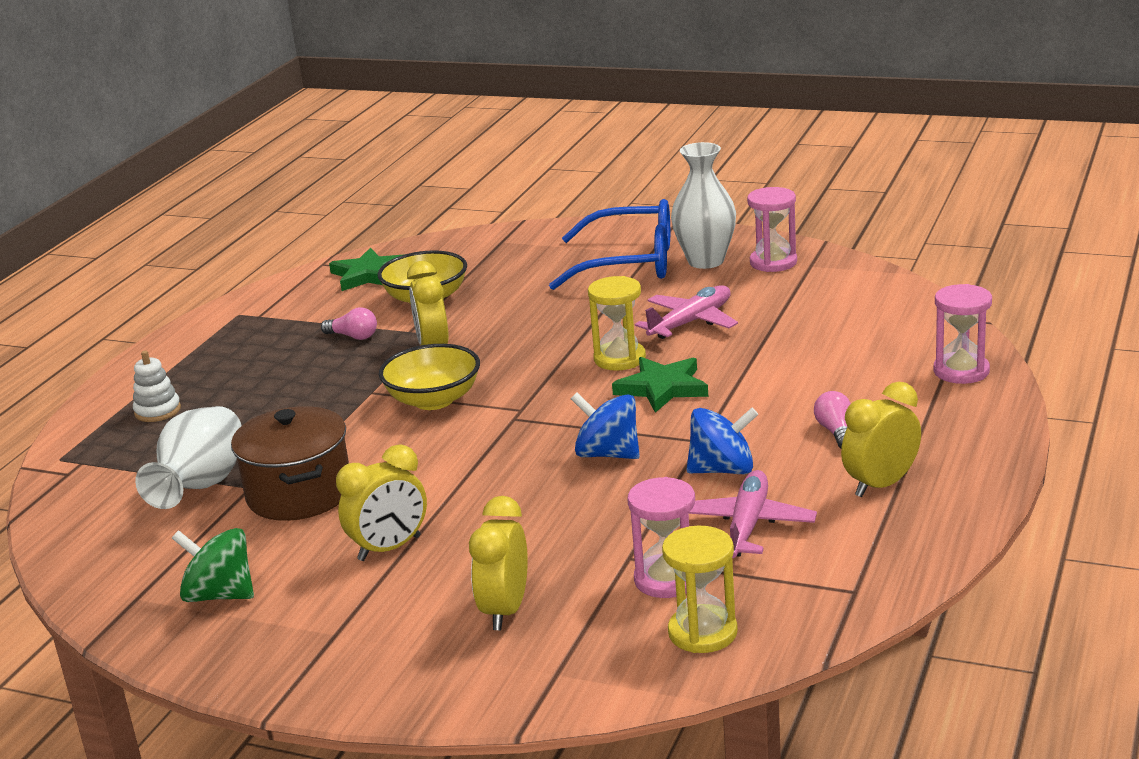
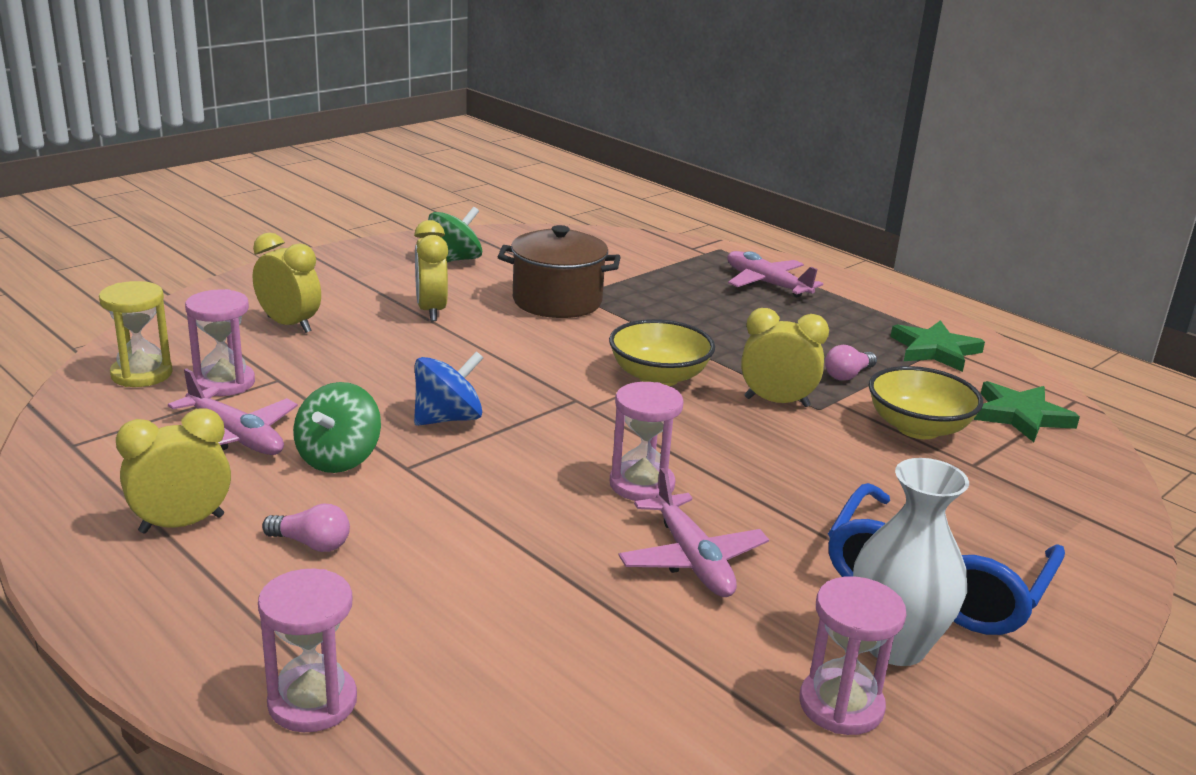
camera: 110 degrees right, 0 degrees up
white stacking toy [133,350,181,422] -> pink plane [727,251,823,297]
white vase [135,406,241,509] -> none
yellow hourglass [588,276,646,371] -> pink hourglass [610,382,684,501]
green star [612,357,708,413] -> green star moved to [890,320,985,372]
blue spinning top [687,408,758,474] -> green spinning top [293,382,381,473]
yellow clock [841,382,921,497] -> yellow clock turned 105 degrees counterclockwise [116,409,231,534]

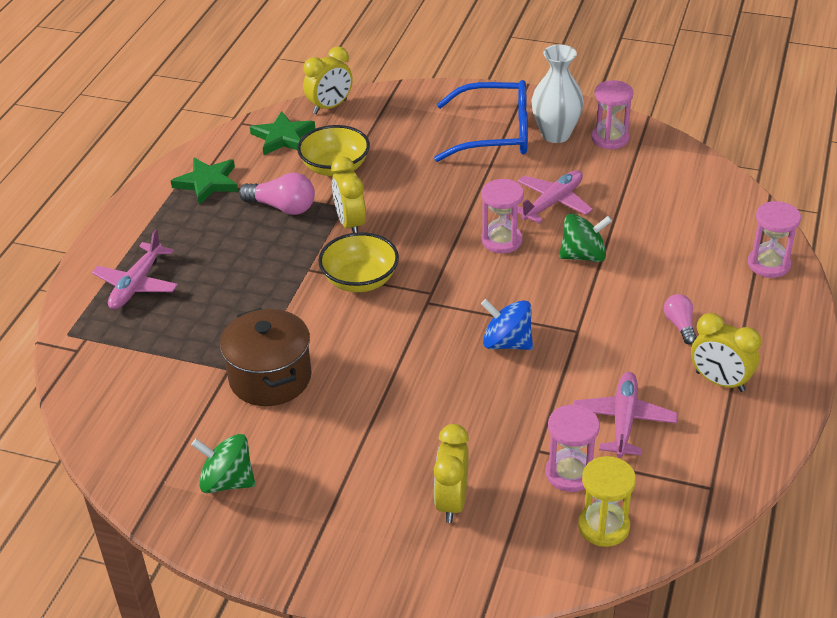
camera: 115 degrees left, 15 degrees up
green spinning top [293,382,381,473] -> green spinning top moved to [559,214,612,262]
yellow clock [414,220,448,321] -> yellow clock moved to [303,46,353,114]
pink light bulb [825,345,877,381] -> pink light bulb [239,173,315,215], size x1.61

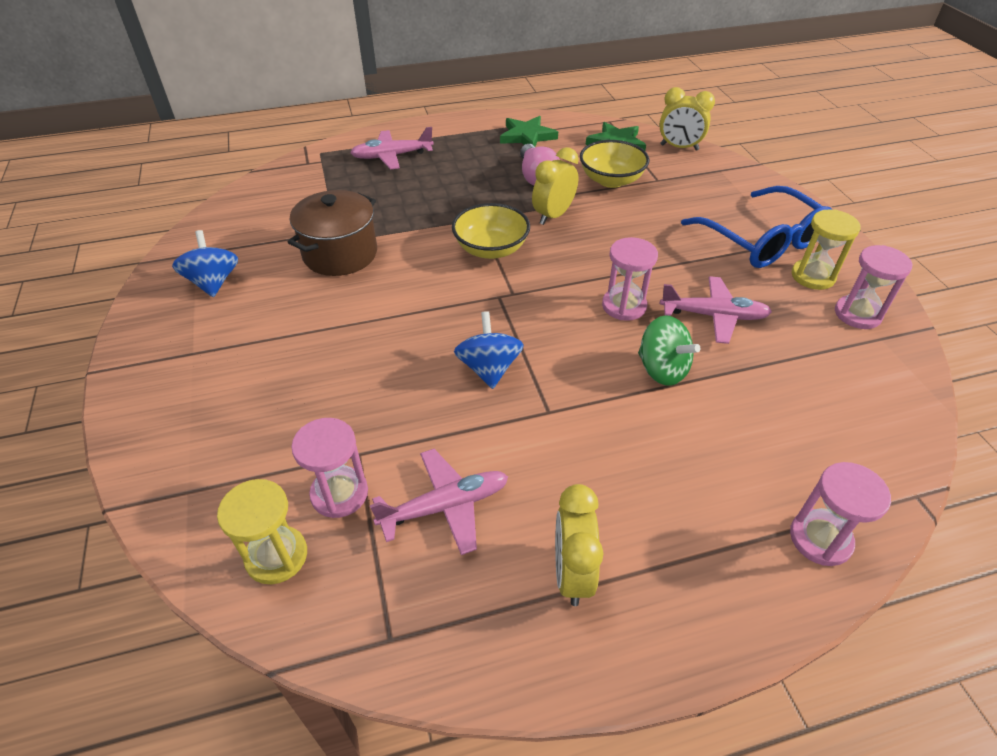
camera: 55 degrees right, 5 degrees up
green spinning top [191,434,255,493] -> blue spinning top [172,230,238,297]
yellow clock [433,424,469,523] -> none
white vase [531,44,584,143] -> yellow hourglass [791,209,861,290]
pink light bulb [664,294,697,345] -> none

